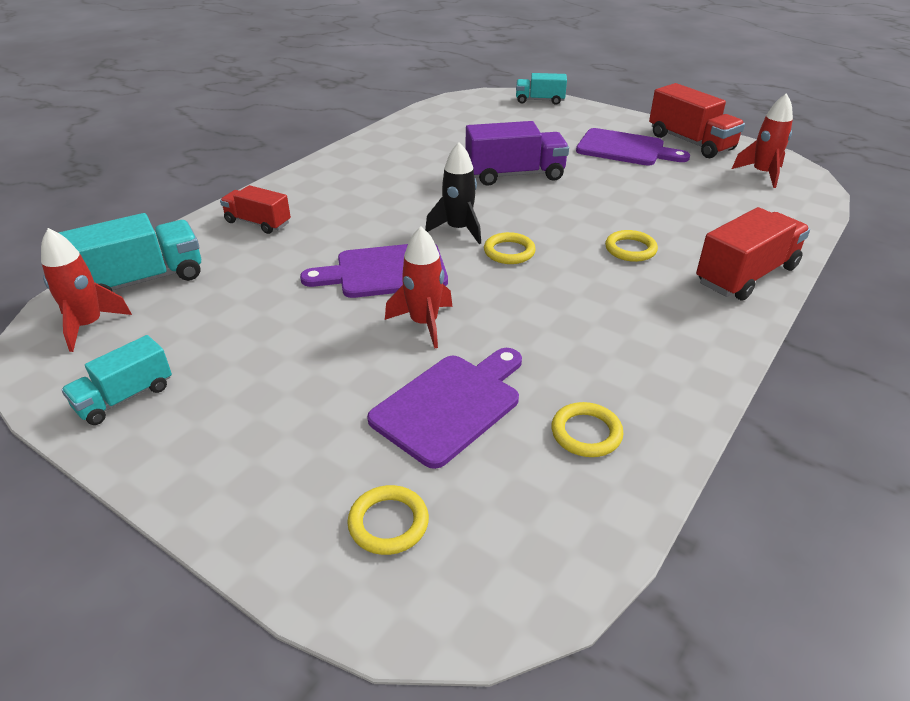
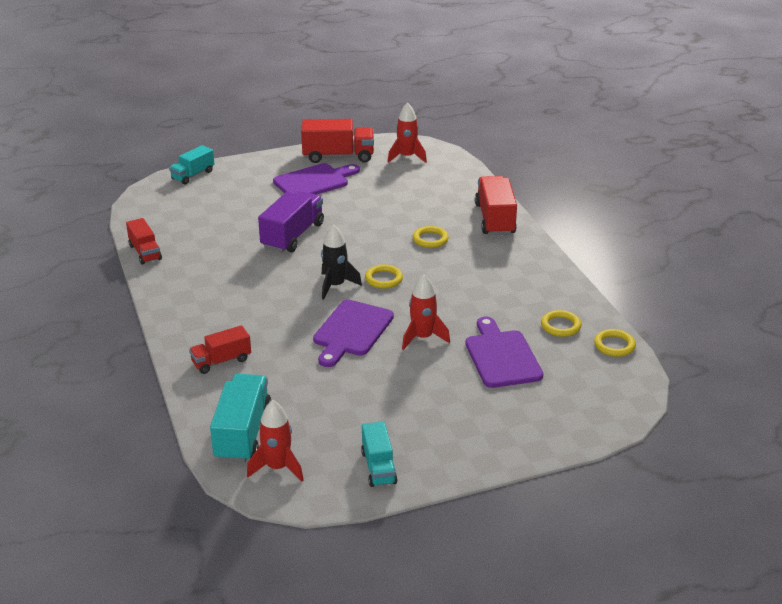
camera: 55 degrees left, 5 degrees down
yellow ring [347,485,429,555] -> yellow ring moved to [594,329,636,357]
none -> red truck [126,218,162,265]

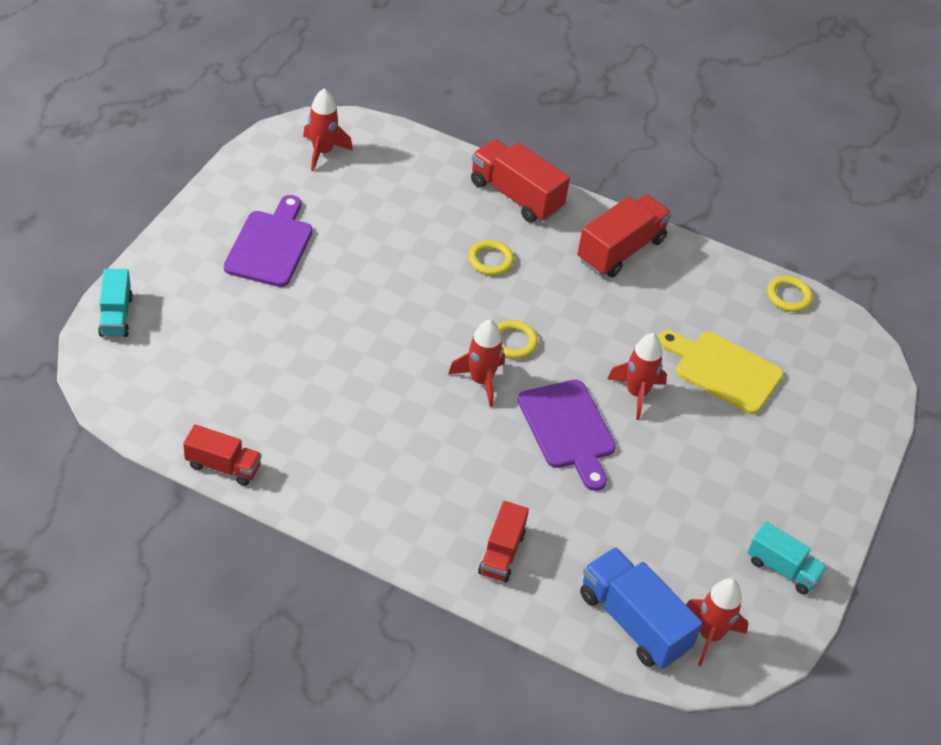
camera: 50 degrees left, 15 degrees up
turquoise truck [210,374,271,463] -> blue truck [580,547,703,669]
purple truck [258,191,324,252] -> none
red truck [301,119,374,163] -> red truck moved to [577,194,672,277]
black rocket [321,225,362,300] -> red rocket [448,320,505,407]
purple cutting board [465,317,543,388] -> yellow cutting board [658,330,783,414]
yellow ring [541,310,581,337] -> none

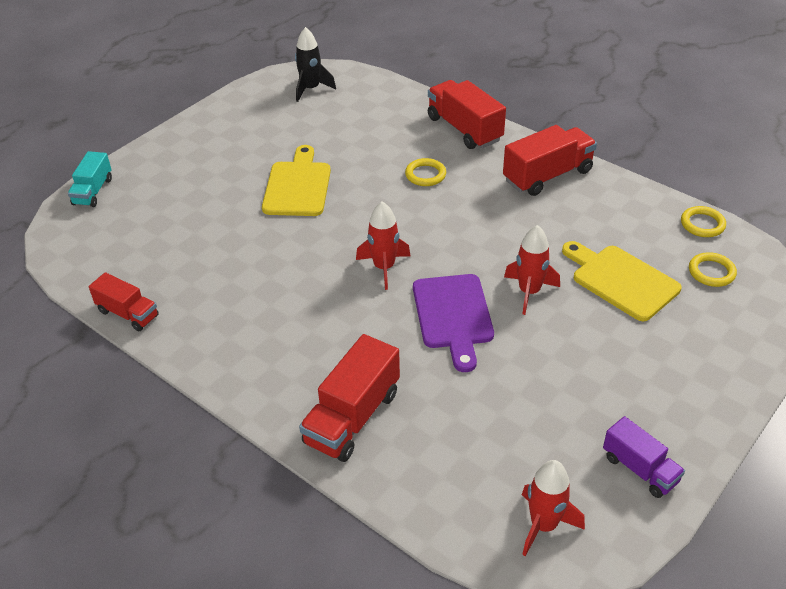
camera: 20 degrees right, 5 degrees down
purple cutting board [224,195,313,287] -> none
red rocket [303,88,353,171] -> black rocket [295,27,336,102]
red truck [478,501,529,582] -> red truck [299,334,400,462], size x1.61
yellow ring [497,320,538,359] -> yellow ring moved to [689,252,737,287]
blue truck [580,547,703,669] -> none
turquoise truck [747,522,827,595] -> purple truck [603,416,685,498]
none -> yellow cutting board [262,145,331,216]

